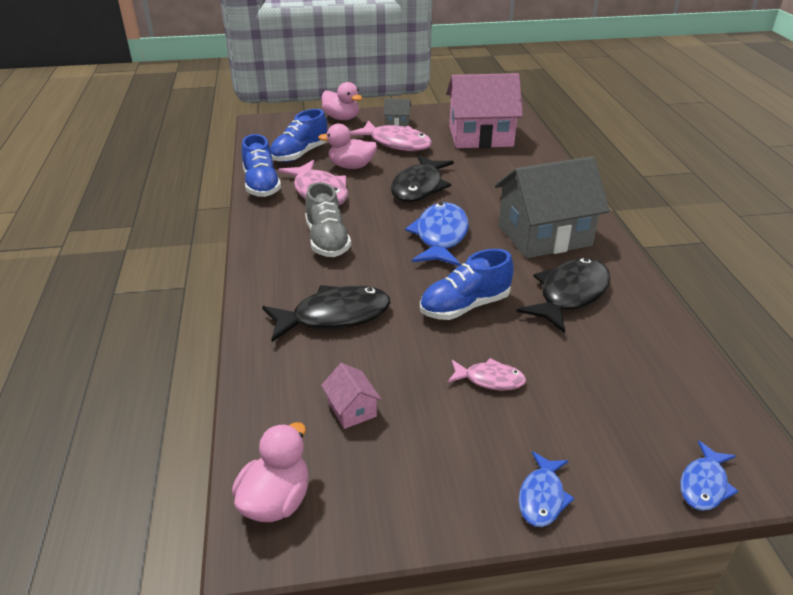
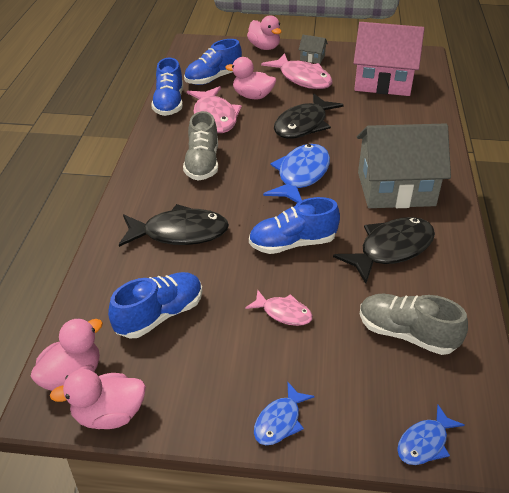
camera: 15 degrees right, 5 degrees up
pink house [321,363,382,429] -> blue shoe [108,272,202,339]
none -> pink duck [50,369,146,429]
none -> grey shoe [360,294,468,355]

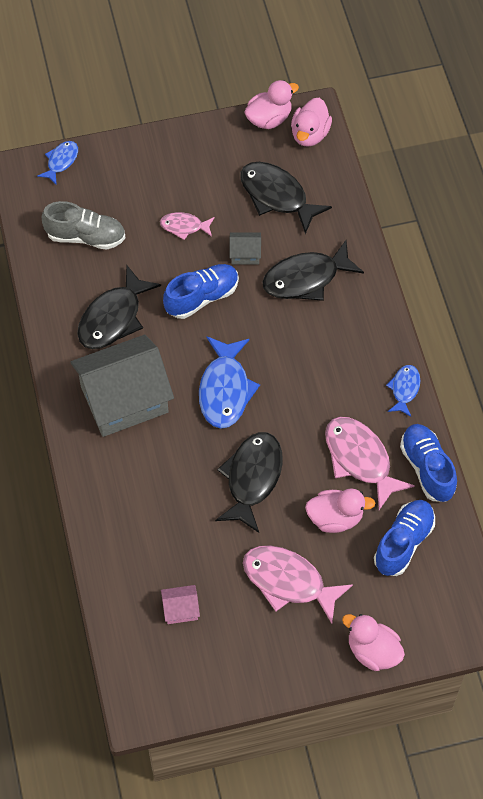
camera: 160 degrees right, 20 degrees up
blue shoe [108,272,202,339] -> black fish [240,162,332,234]
grey shoe [183,111,218,181] -> none
blue fish [254,382,314,445] -> blue fish moved to [386,365,420,417]
grey house [299,35,328,64] -> grey house moved to [230,232,261,264]
pink house [354,22,424,96] -> pink house [161,585,200,624], size x0.41

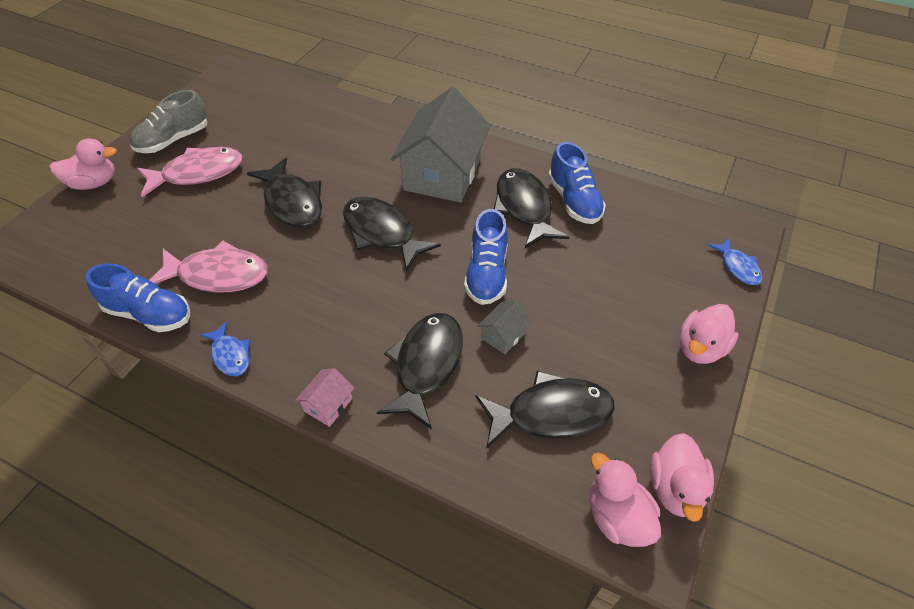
camera: 130 degrees right, 10 degrees down
grey shoe [42,201,126,250] -> grey shoe moved to [130,90,207,153]
pink fish [160,212,215,240] -> none
pink house [161,585,200,624] -> pink house moved to [295,368,354,427]
blue fish [199,336,260,429] -> black fish [343,197,441,272]
pink duck [305,488,375,533] -> pink duck moved to [680,304,739,364]
blue shoe [374,500,435,576] -> blue shoe moved to [548,142,606,224]

